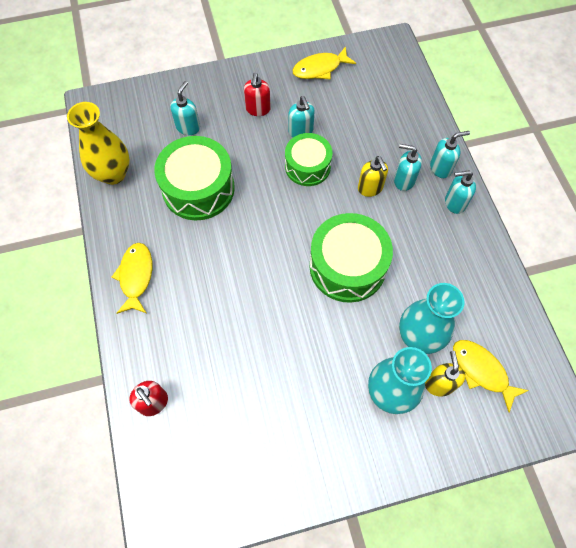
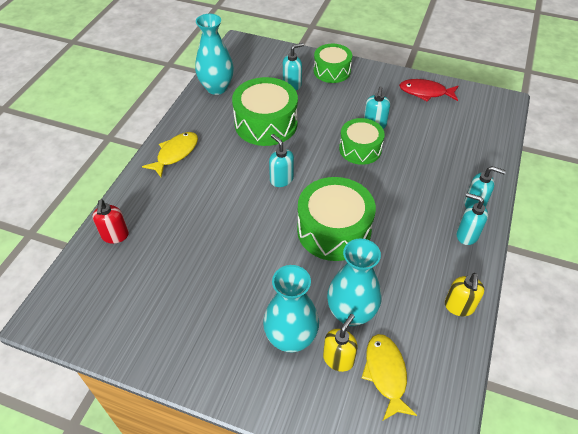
camera: 35 degrees right, 15 degrees down
yellow vase [67,102,130,185] -> turquoise vase [195,14,234,95]
red soap dispenser [244,73,271,116] -> none
yellow fish [292,46,356,79] -> red fish [399,79,458,102]
yellow soap dispenser [358,156,388,197] -> yellow soap dispenser moved to [445,273,485,316]
turquoise soap dispenser [394,144,422,191] -> turquoise soap dispenser moved to [269,134,294,187]
none -> green drum [314,44,352,83]

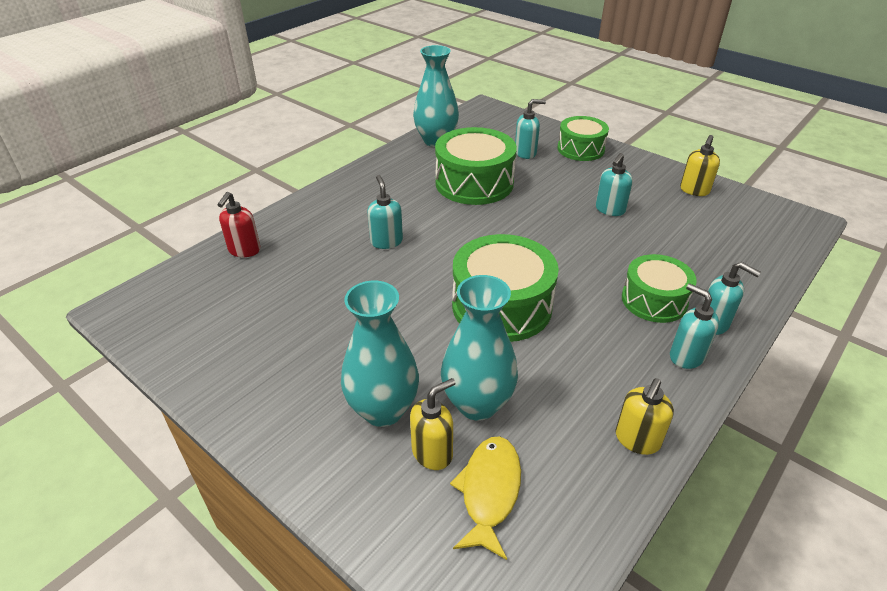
camera: 20 degrees right, 10 degrees down
yellow fish [142,132,198,177] -> none
turquoise soap dispenser [269,134,294,187] -> turquoise soap dispenser moved to [367,175,403,249]
green drum [339,118,385,165] -> green drum moved to [622,254,697,323]
red fish [399,79,458,102] -> yellow soap dispenser [680,135,720,196]

